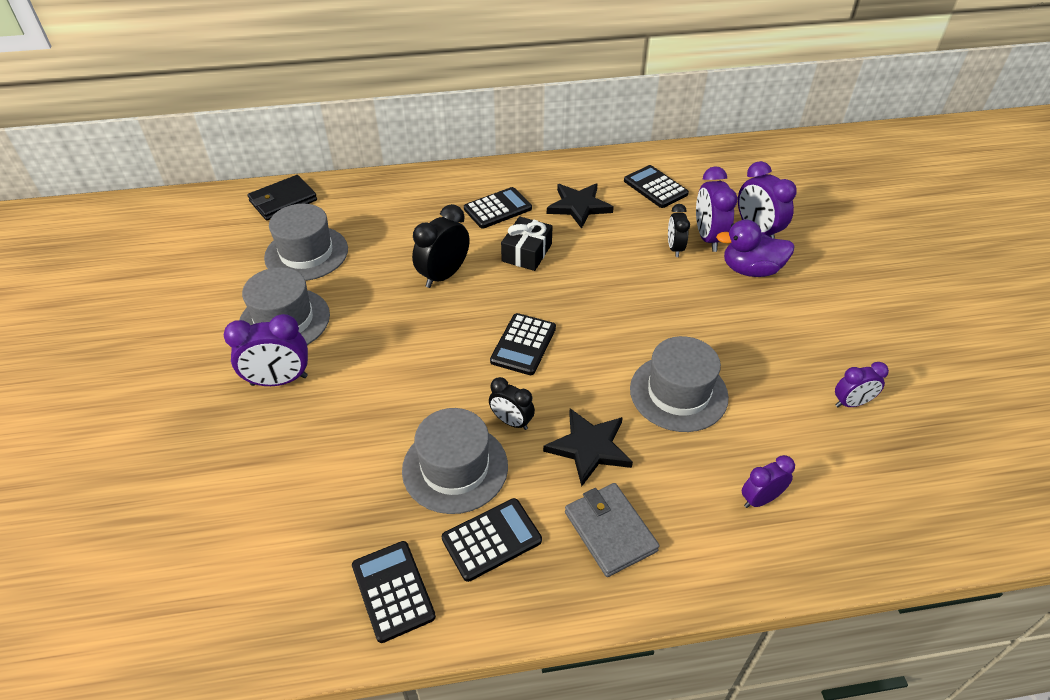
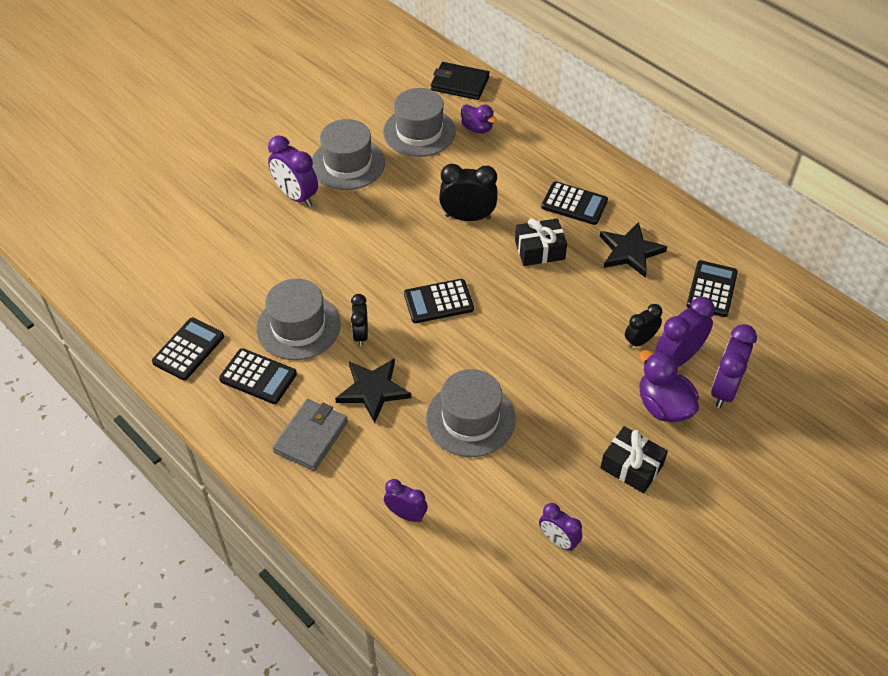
camera: 55 degrees right, 5 degrees up
none -> purple duck [461,104,497,134]
none -> black gift [600,426,668,493]

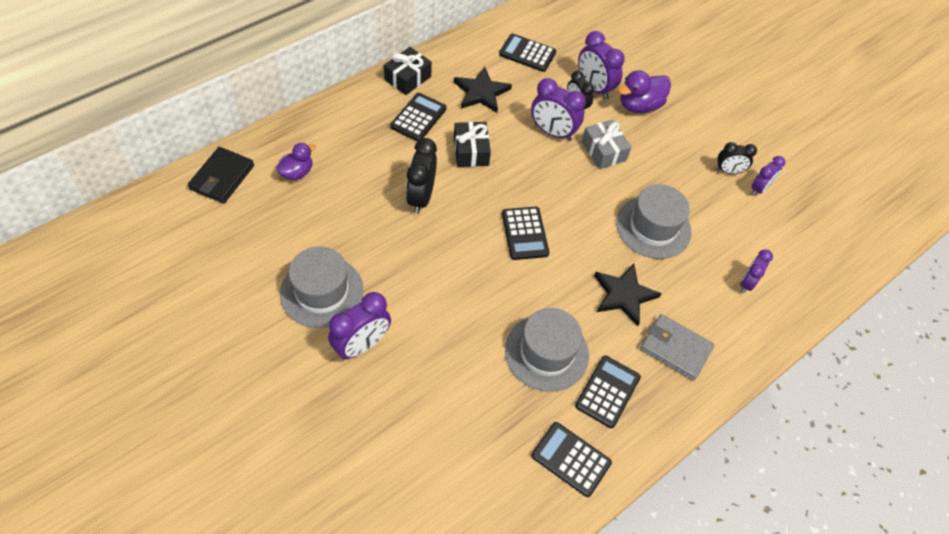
camera: 90 degrees left, 5 degrees up
black clock [351,294,368,346] -> black clock moved to [716,142,757,174]
grey hat [383,88,456,157] -> none
black gift [600,426,668,493] -> black gift moved to [384,47,432,95]
purple clock [711,324,757,408] -> purple clock moved to [531,78,586,141]
none -> grey gift [582,119,631,169]

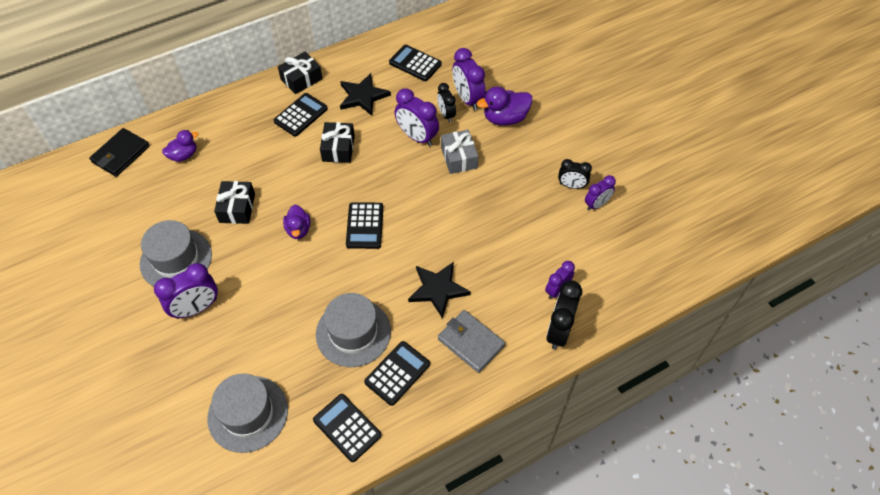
camera: 15 degrees right, 0 degrees up
black clock [406,138,437,214] -> black clock moved to [546,281,582,350]
grey hat [616,184,691,259] -> grey hat moved to [207,374,288,453]
none -> black gift [214,181,255,224]
none -> purple duck [283,205,310,239]

